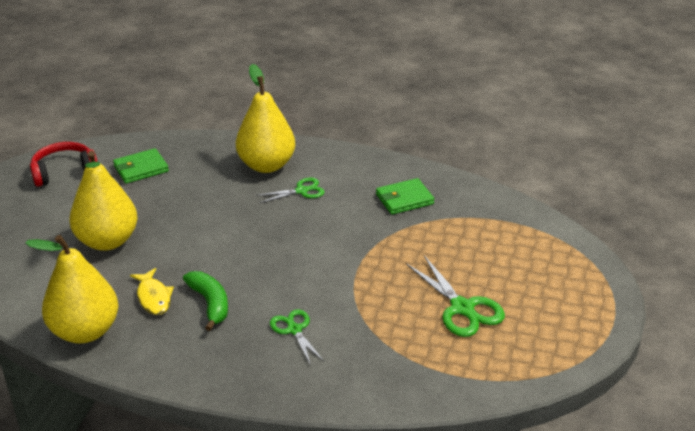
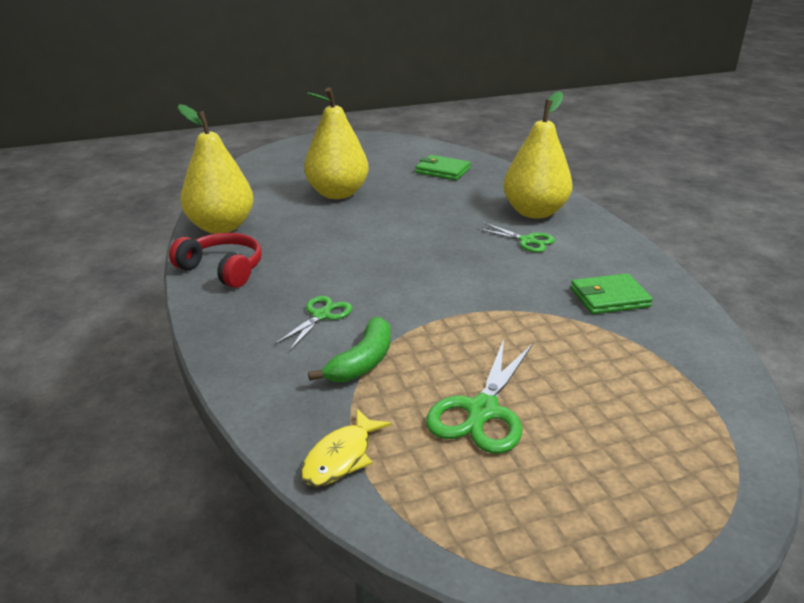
camera: 55 degrees right, 5 degrees down
red headphones [30,142,98,187] -> red headphones moved to [169,233,262,288]
yellow fish [130,268,174,315] -> yellow fish moved to [301,409,392,487]
green banana [183,271,228,331] -> green banana moved to [308,317,391,382]
green wallet [376,178,434,215] -> green wallet turned 45 degrees counterclockwise [571,273,653,314]

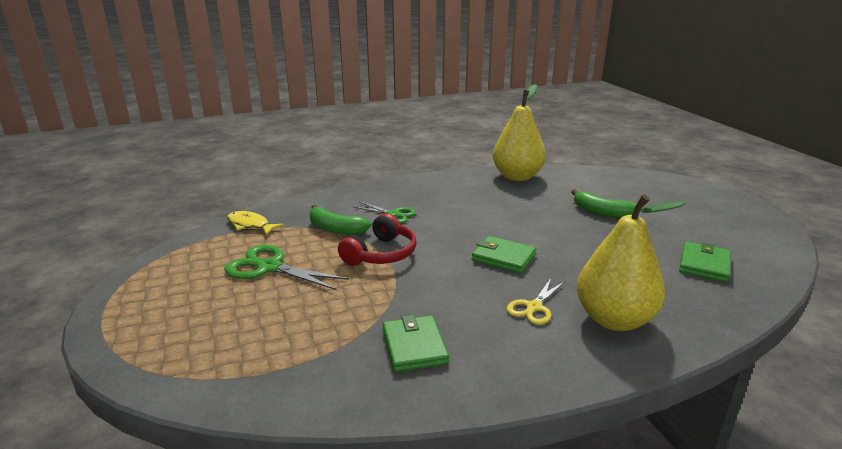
camera: 90 degrees right, 5 degrees down
red headphones [169,233,262,288] -> red headphones moved to [338,213,417,266]
yellow pear [304,87,369,199] -> green banana [571,189,641,218]
green scissors [477,223,555,253] -> yellow scissors [506,278,565,325]
none -> green wallet [472,236,536,273]

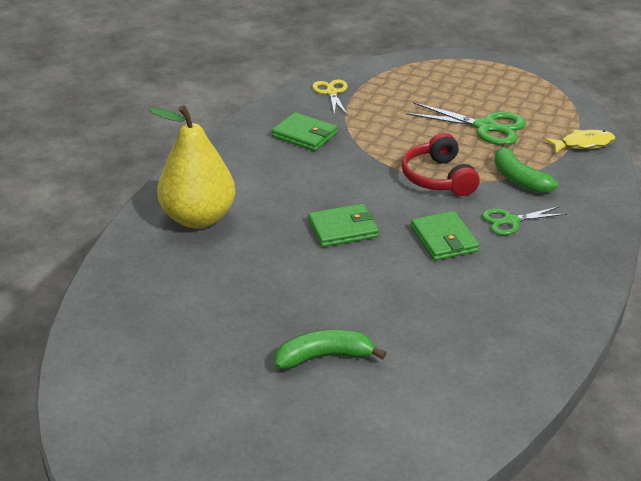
camera: 135 degrees right, 10 degrees up
green scissors [224,245,349,290] -> green scissors turned 45 degrees clockwise [406,102,526,145]
green banana [310,205,372,235] -> green banana turned 105 degrees counterclockwise [494,143,558,193]
yellow pear [493,84,546,181] -> none
yellow scissors [506,278,565,325] -> yellow scissors moved to [312,79,348,115]
green wallet [679,241,731,282] -> green wallet moved to [411,211,479,261]

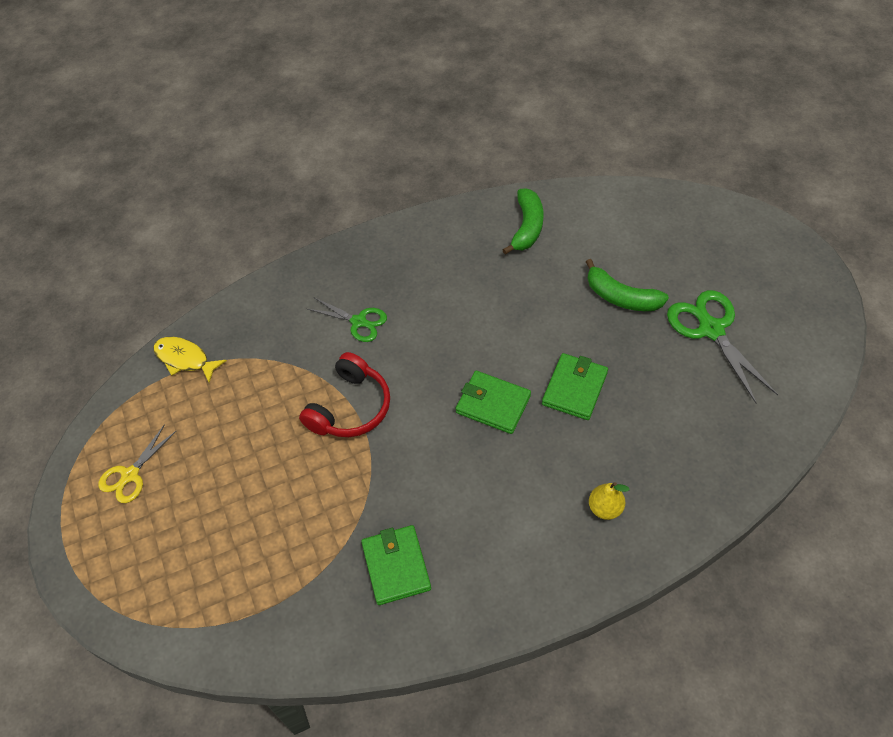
camera: 135 degrees left, 20 degrees up
yellow pear [148,105,235,229] -> yellow pear [589,482,630,520], size x0.41
yellow scissors [312,79,348,115] -> yellow scissors moved to [98,424,176,503]
green scissors [406,102,526,145] -> green scissors moved to [667,290,778,404]
green wallet [411,211,479,261] -> green wallet moved to [542,353,608,420]
green banana [494,143,558,193] -> green banana moved to [502,189,543,255]

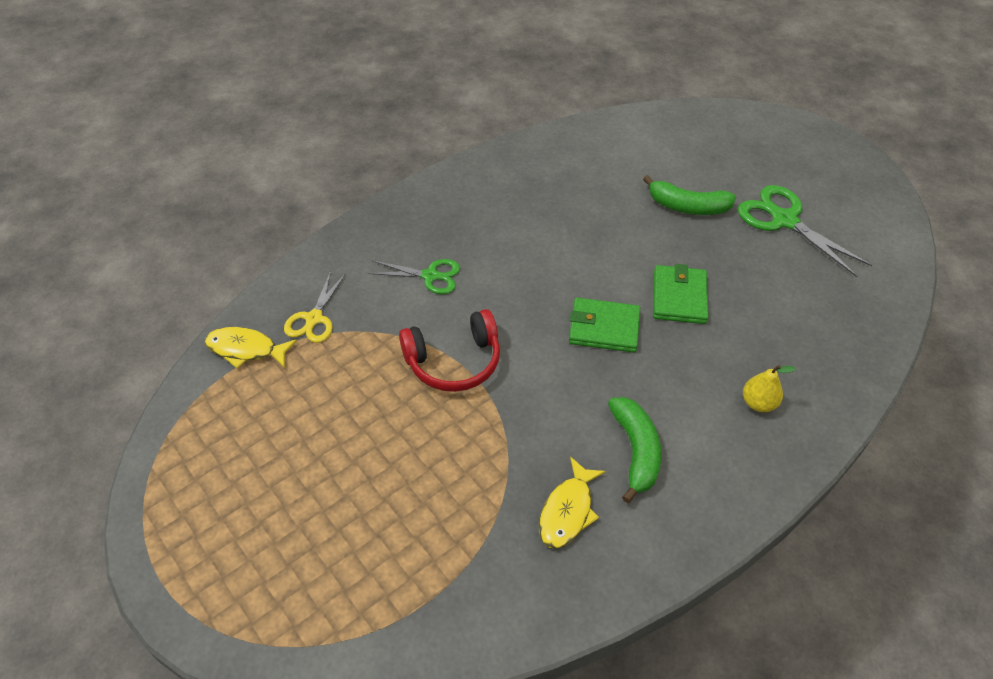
camera: 20 degrees left, 5 degrees down
yellow scissors [98,424,176,503] -> yellow scissors moved to [284,271,346,343]
red headphones [299,352,390,437] -> red headphones turned 60 degrees clockwise [399,309,500,392]
green wallet [361,525,431,605] -> yellow fish [539,457,606,549]
green banana [502,189,543,255] -> green banana moved to [608,397,662,503]

